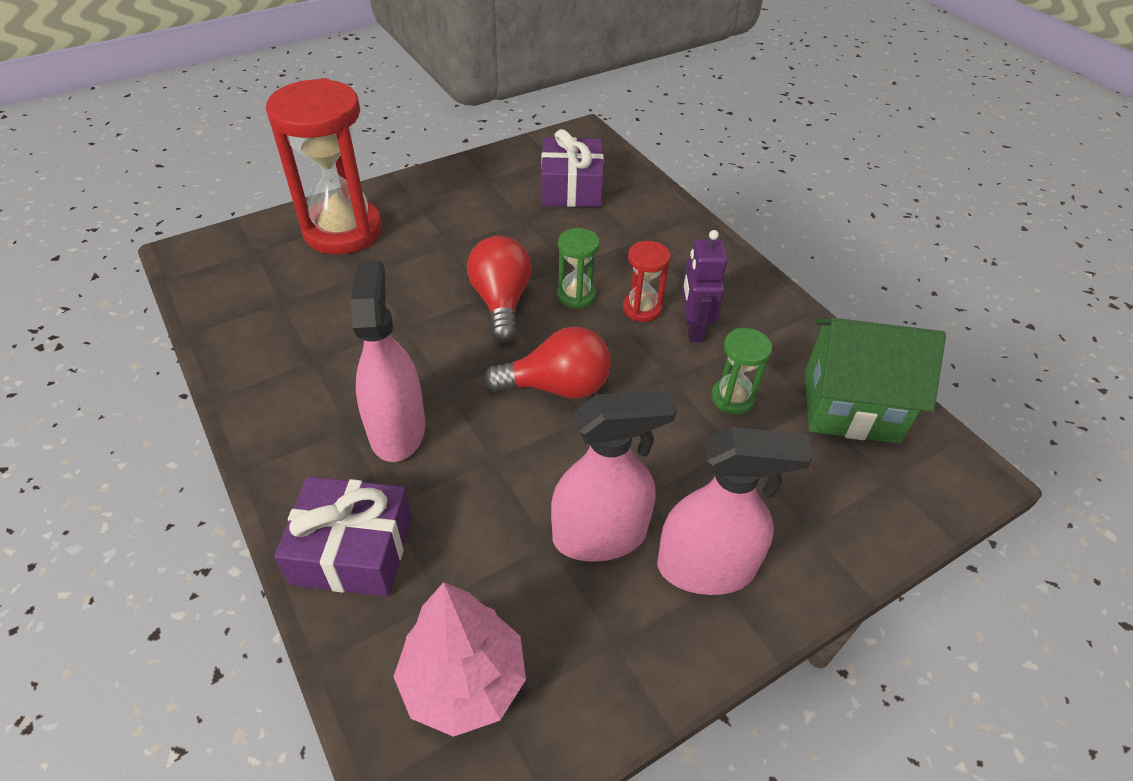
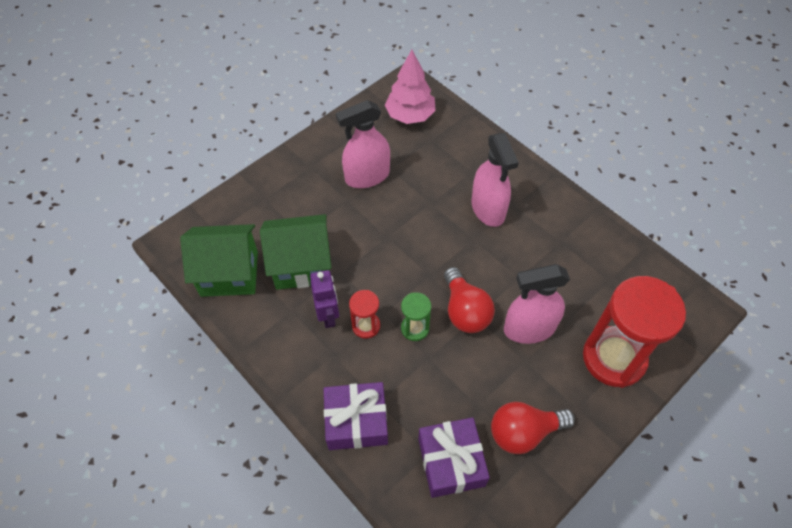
camera: 170 degrees right, 10 degrees up
purple gift [274,476,412,597] -> purple gift moved to [323,382,388,450]
red light bulb [484,327,611,399] -> red light bulb moved to [491,402,575,454]
pink spray bottle [657,427,813,595] -> pink spray bottle moved to [504,264,570,344]
green hourglass [711,328,772,415] -> green house [260,214,332,290]

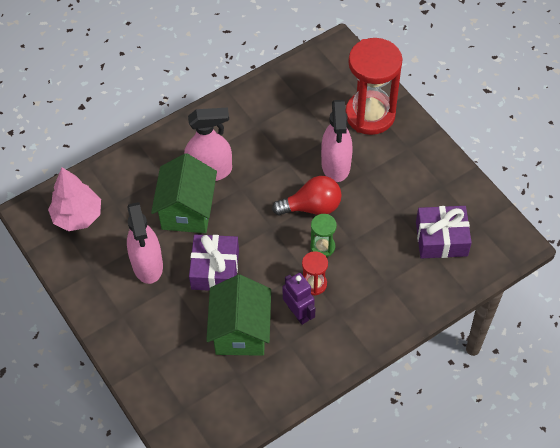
camera: 80 degrees left, 0 degrees up
green house [180,224,258,297] -> green house moved to [151,153,217,233]
purple robot [310,270,339,328] -> purple robot turned 60 degrees clockwise [282,273,315,325]
purple gift [323,382,388,450] -> purple gift moved to [189,235,239,291]
red light bulb [491,402,575,454] -> none

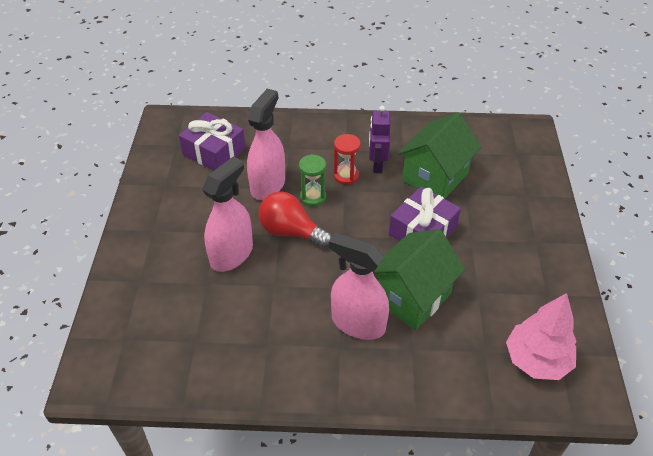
camera: 145 degrees left, 10 degrees down
pink spray bottle [127,202,163,284] -> pink spray bottle moved to [247,89,285,200]
red hourglass [345,38,403,135] -> none

